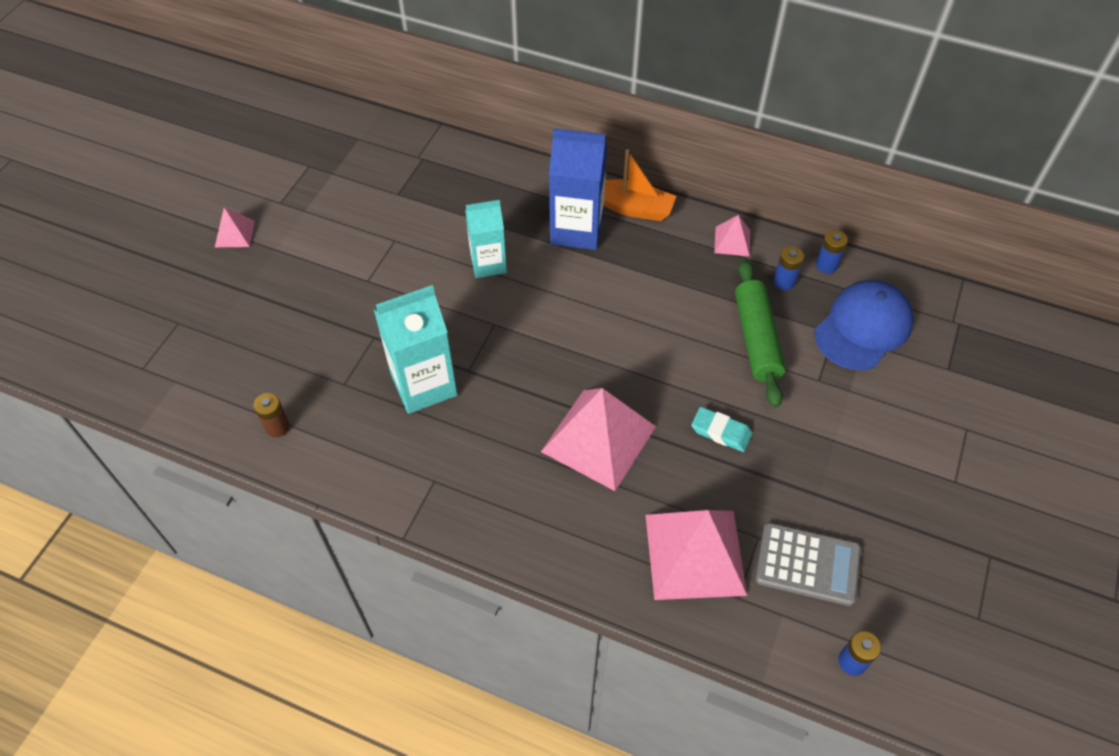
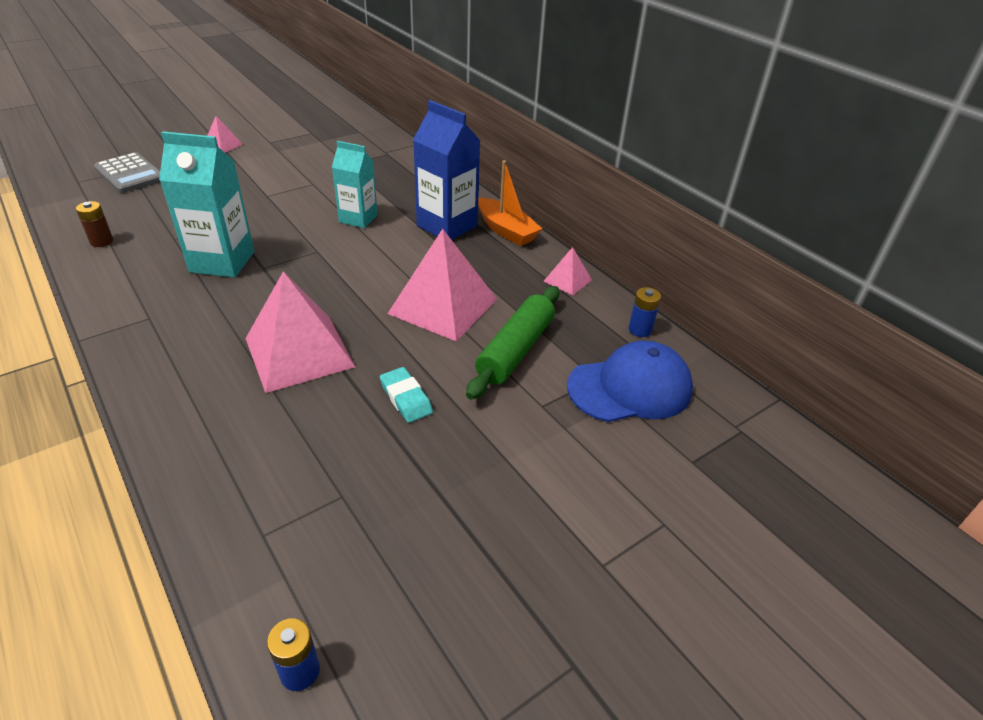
camera: 30 degrees right, 15 degrees down
pink pyramid [645,510,747,600] -> pink pyramid moved to [388,229,497,342]
grey calculator [755,523,861,606] -> grey calculator moved to [94,152,160,193]
blue battery [773,246,804,290] -> none

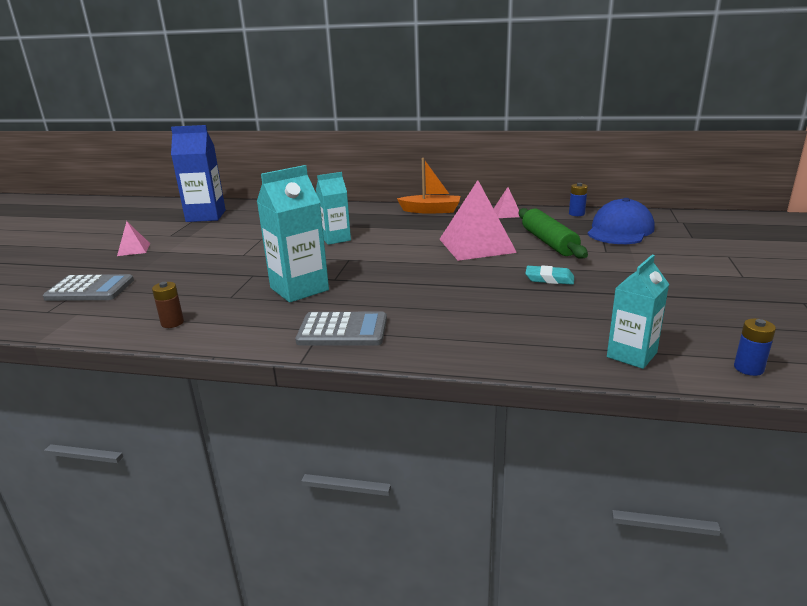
camera: 40 degrees left, 15 degrees down
pink pyramid [245,271,355,393] -> none
blue carton [413,100,480,240] -> blue carton moved to [171,125,226,222]
none -> grey calculator [295,312,387,346]
none -> turquoise carton [607,255,669,369]

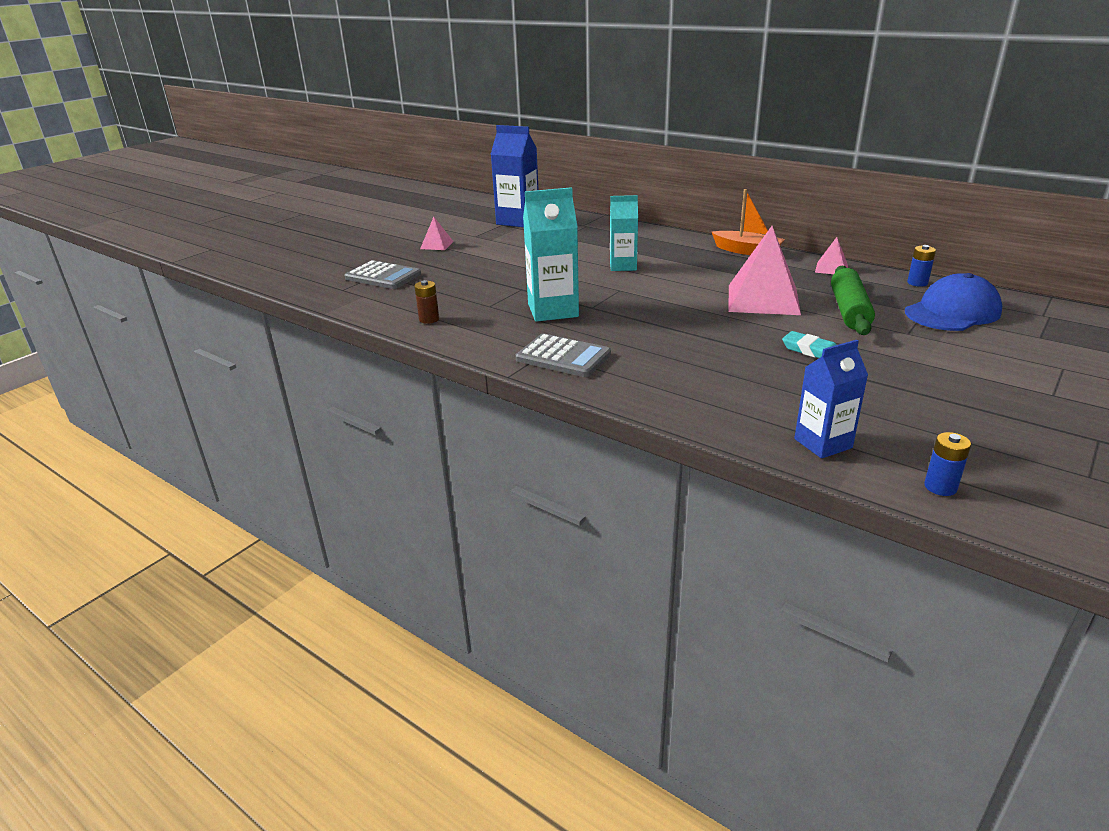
camera: 25 degrees right, 5 degrees up
turquoise carton [607,255,669,369] -> blue carton [794,340,868,459]

